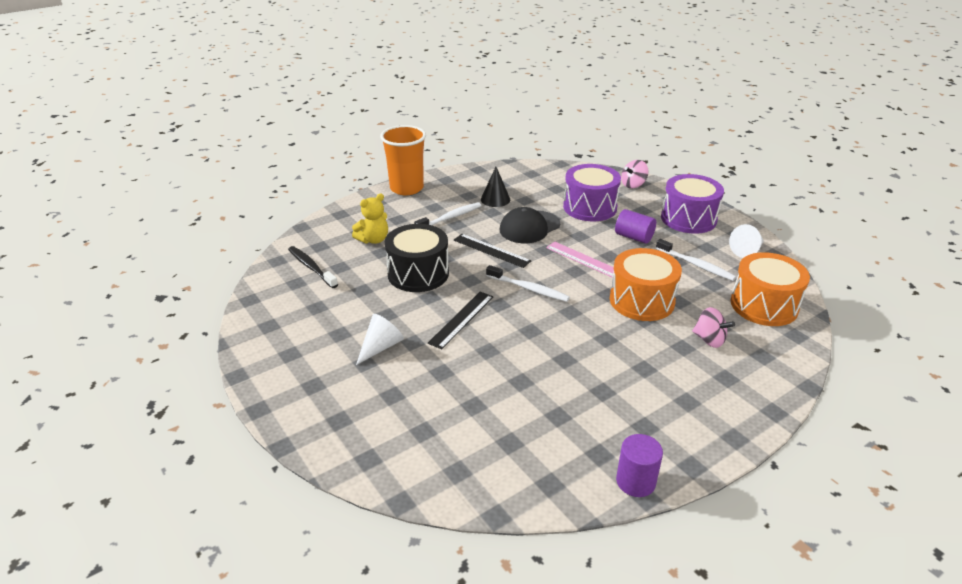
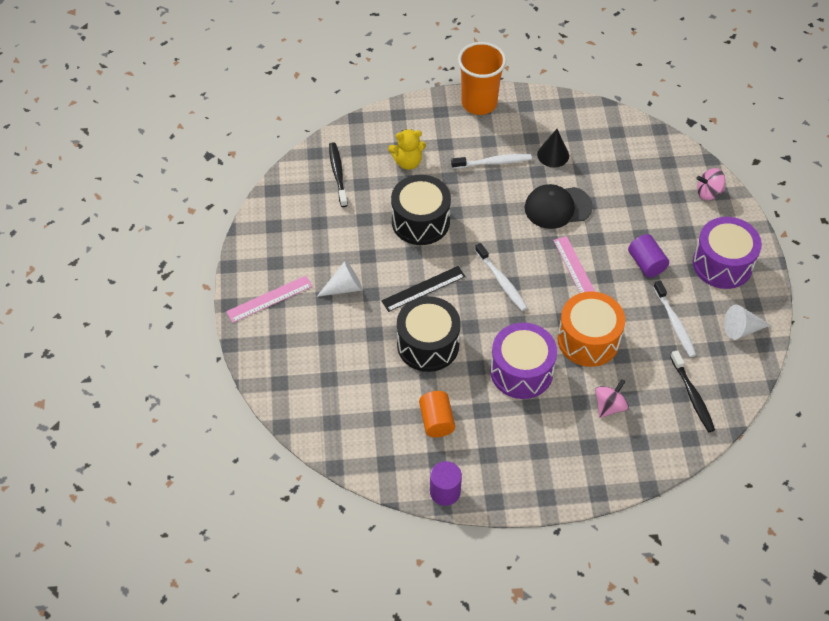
camera: 30 degrees right, 20 degrees up
black ruler [454,234,531,268] -> none
purple drum [563,164,621,221] -> purple drum moved to [490,323,557,399]
pink spinning top [692,307,735,348] -> pink spinning top turned 120 degrees counterclockwise [595,379,629,418]
orange drum [730,252,810,326] -> black toothbrush [670,350,715,432]
none -> pink ruler [226,276,313,323]
none -> black drum [397,296,461,372]
none -> orange cylinder [419,391,455,438]

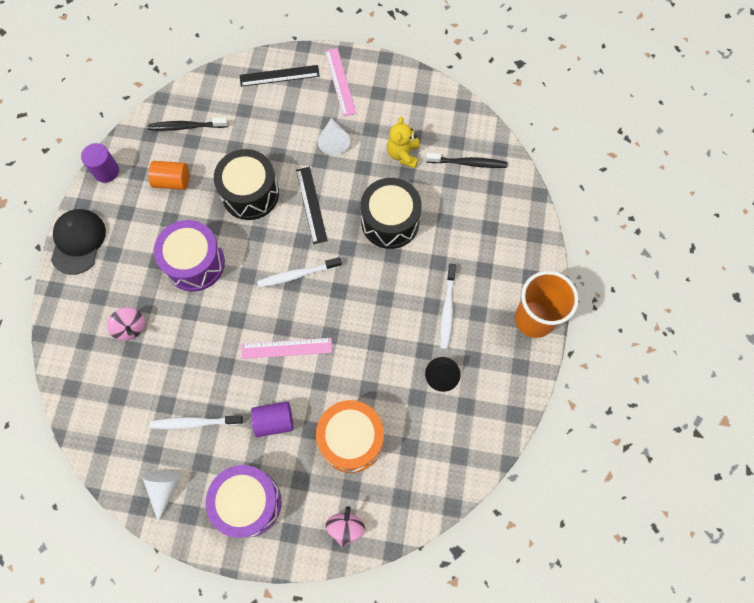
camera: 105 degrees right, 15 degrees up
yellow teddy bear [388,129,426,170] -> yellow teddy bear moved to [387,116,420,168]
black cap [525,184,593,229] -> black cap moved to [51,209,106,275]
orange drum [557,291,625,367] -> orange drum moved to [316,400,384,473]
black toothbrush [670,350,715,432] -> black toothbrush moved to [148,117,228,131]
none -> black ruler [240,65,320,87]

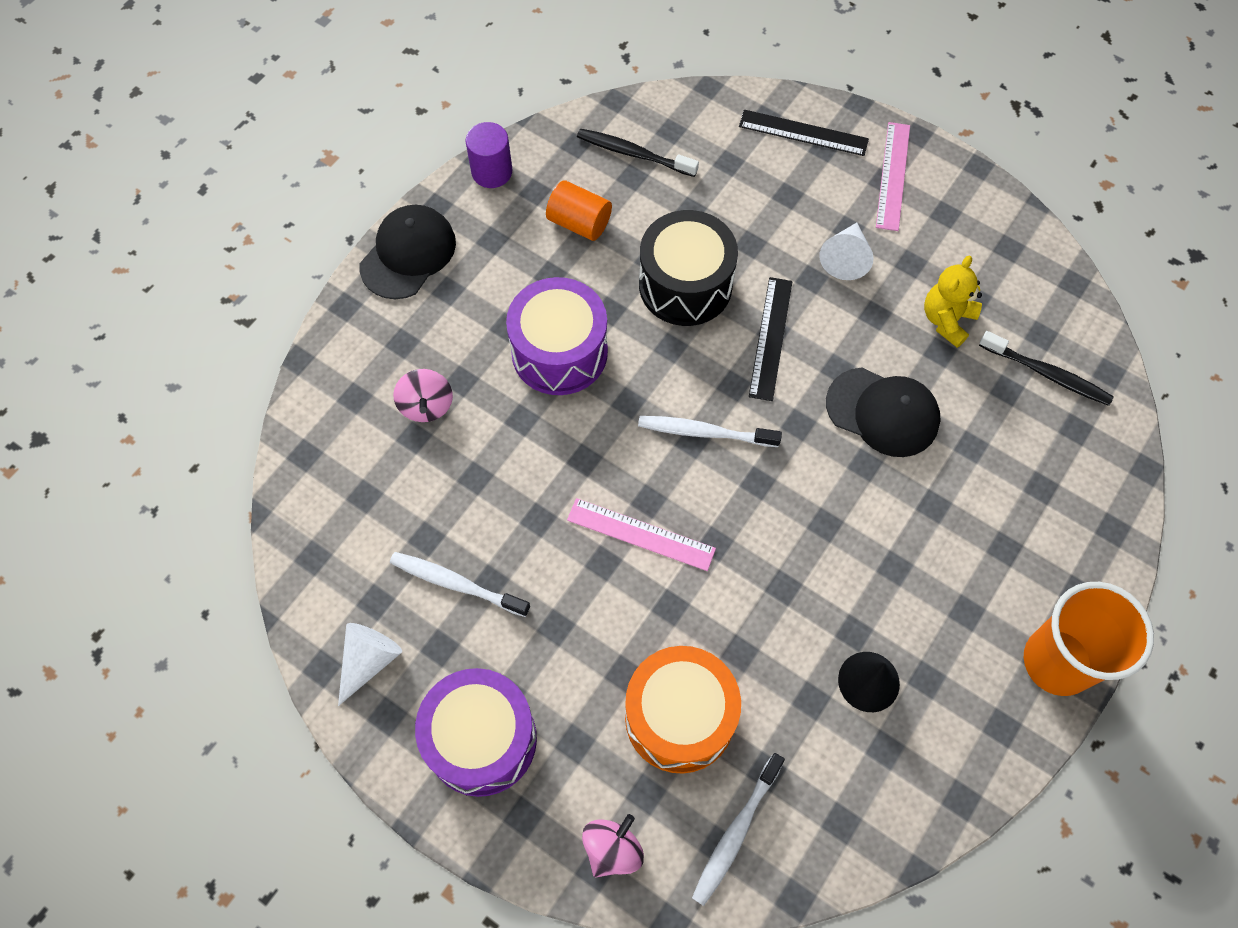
camera: 25 degrees right, 5 degrees down
purple cylinder [251,401,293,437] -> none
black drum [360,178,422,249] -> black cap [826,368,941,457]
white toothbrush [440,264,456,349] -> white toothbrush moved to [692,753,785,906]

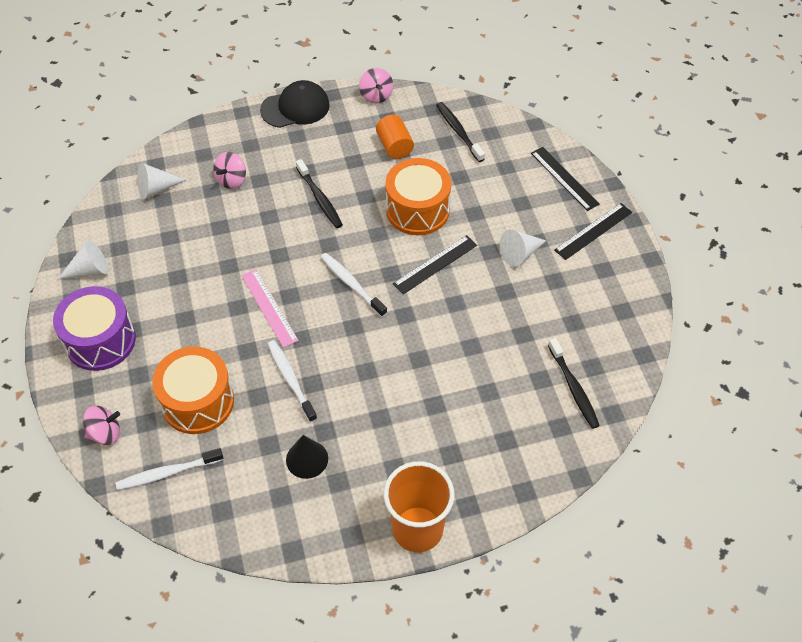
camera: 40 degrees right, 10 degrees down
white toothbrush [390,552,530,617] -> white toothbrush moved to [267,340,317,422]
purple cylinder [466,122,512,188] -> pink spinning top [359,68,393,103]
purple drum [506,277,608,395] -> black toothbrush [296,159,343,228]
black drum [639,210,738,326] -> orange drum [385,158,451,235]
black cap [826,368,941,457] -> none
pink ruler [876,122,910,231] -> black ruler [554,203,632,260]
yellow teddy bear [924,256,982,348] -> none
none -> white cone [137,163,186,199]

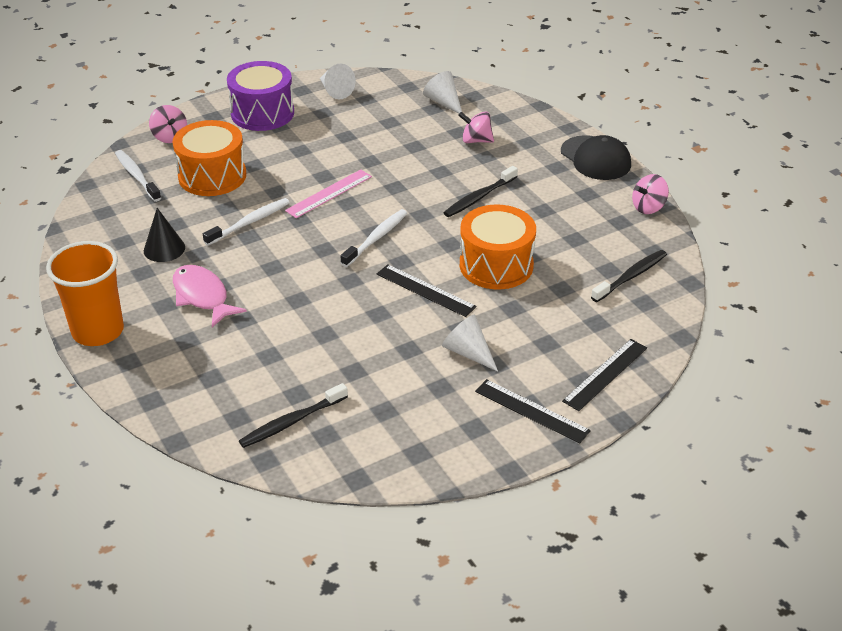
camera: 75 degrees right, 15 degrees down
orange cylinder [376,115,414,159] -> none
none -> pink fish [173,265,247,327]

